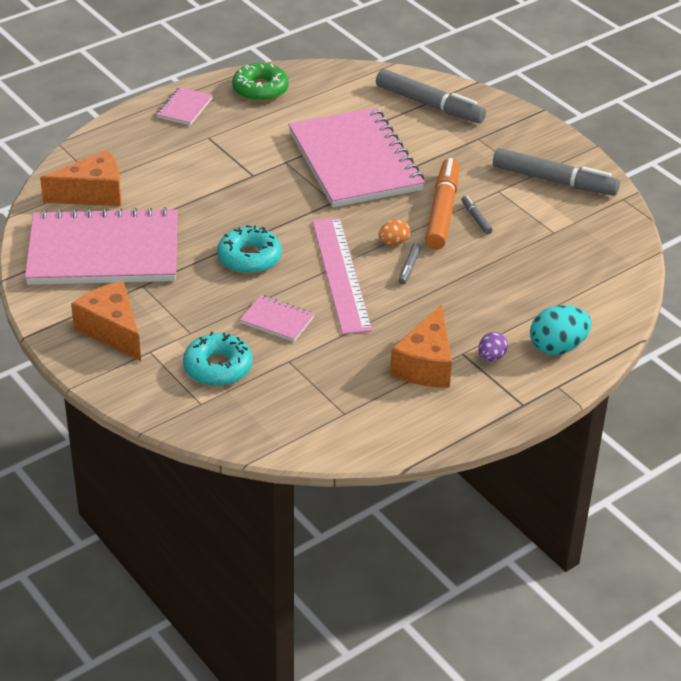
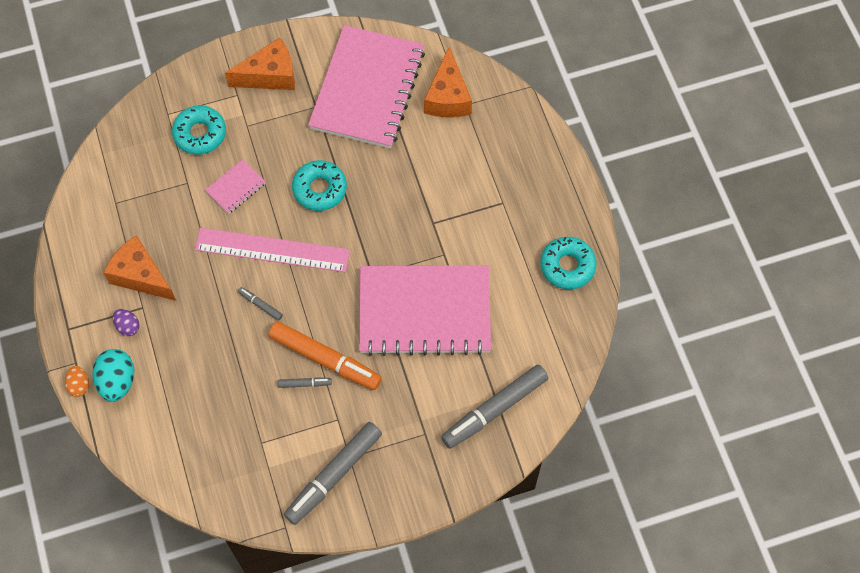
camera: 110 degrees right, 25 degrees up
pink notebook [156,87,213,125] -> none
green donut [232,63,289,102] -> turquoise donut [540,237,597,289]
orange egg [379,219,411,245] -> orange egg moved to [65,366,89,397]

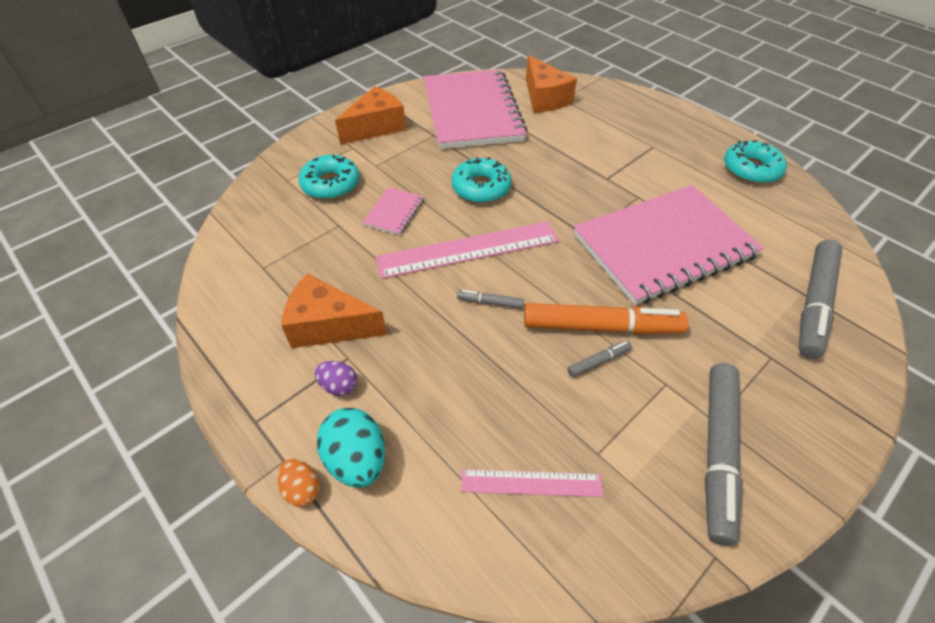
camera: 25 degrees left, 15 degrees down
none -> pink ruler [461,469,603,497]

